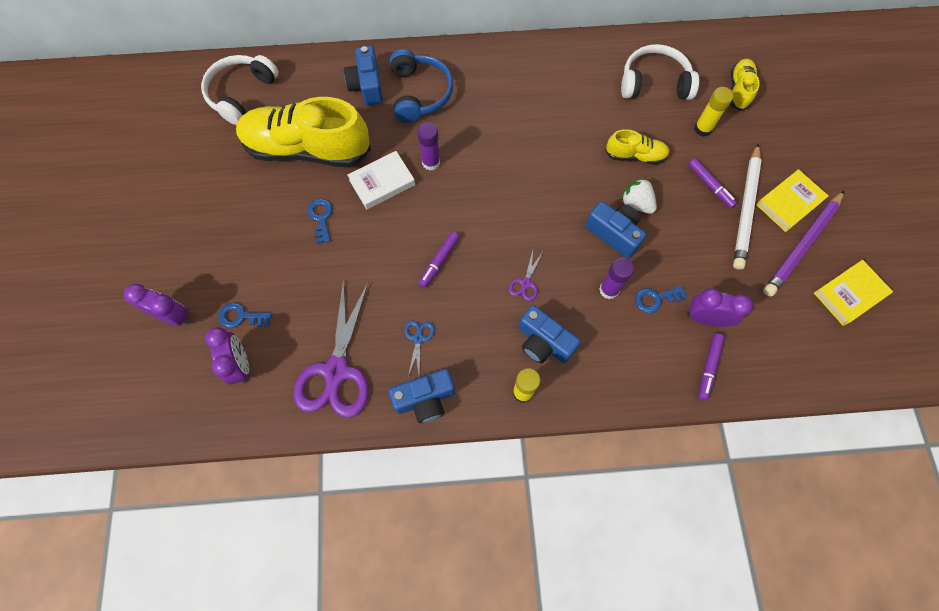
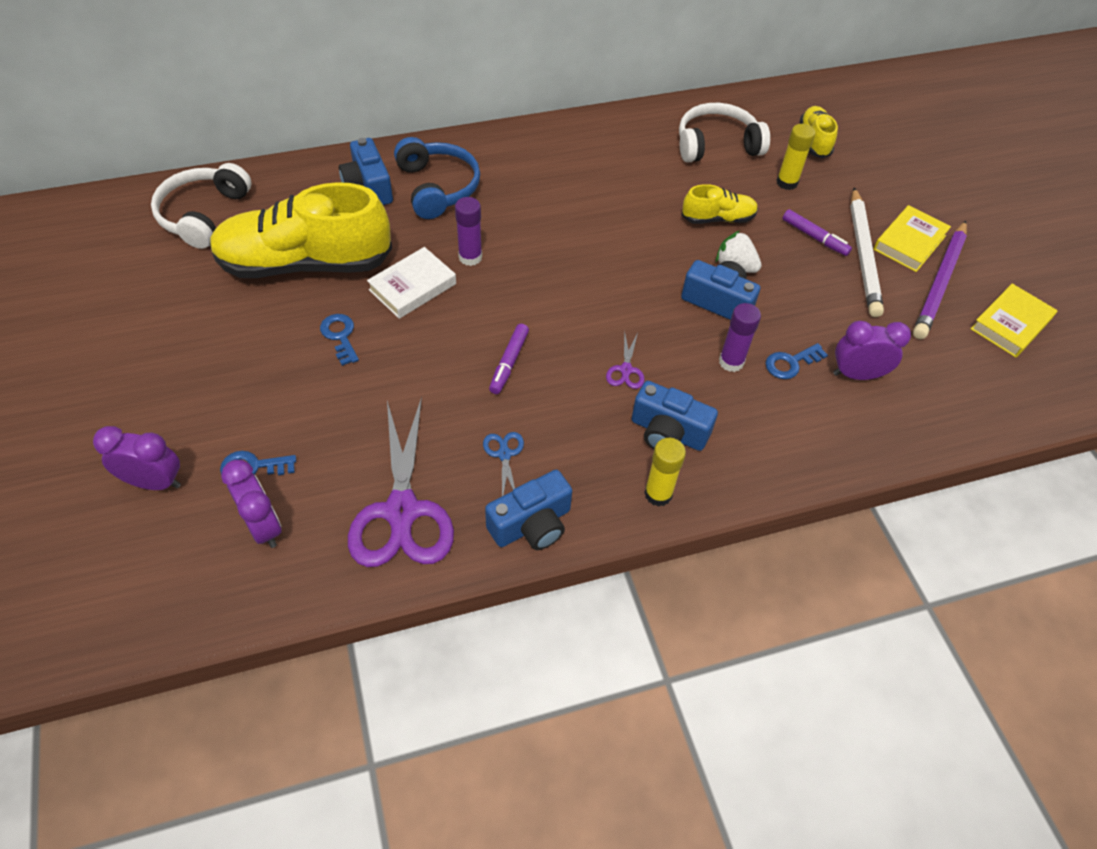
camera: 15 degrees left, 15 degrees down
purple marker [698,333,725,400] -> none

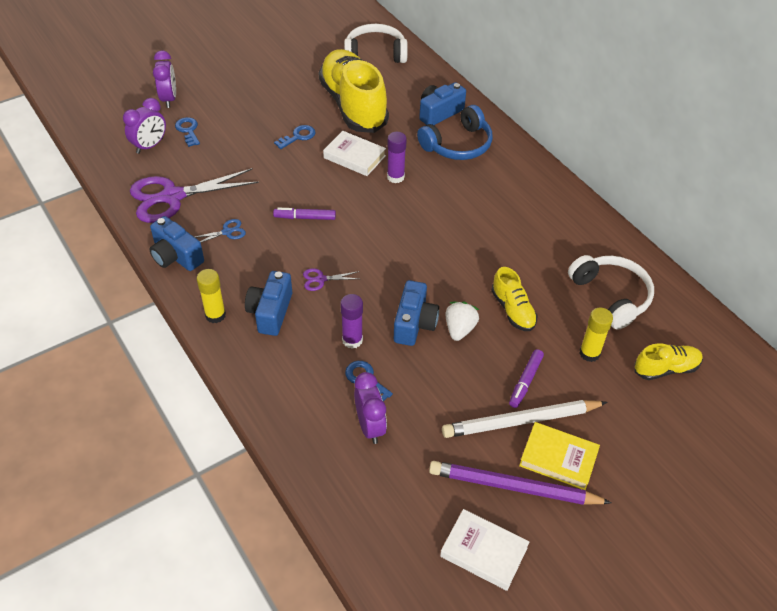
camera: 75 degrees right, 5 degrees down
yellow book [971,283,1058,357] -> white book [440,509,529,591]

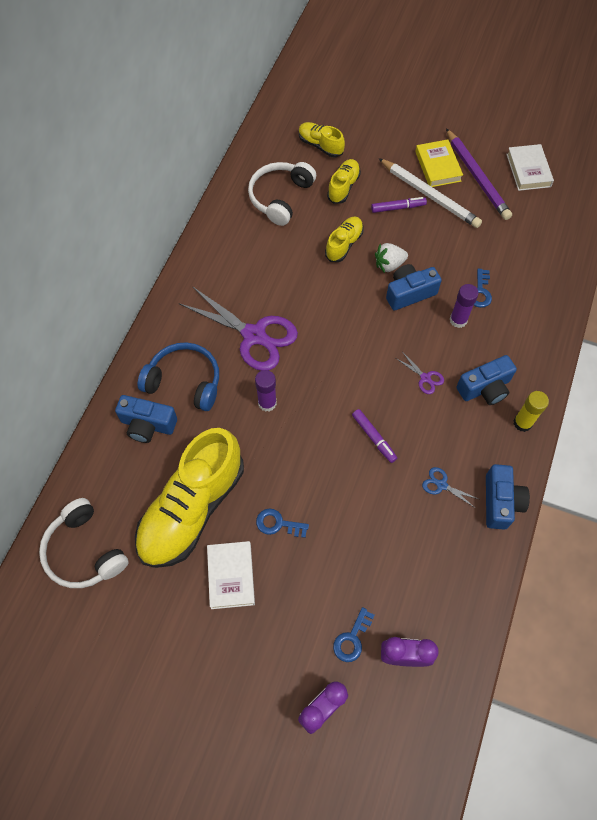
camera: 125 degrees left, 15 degrees up
purple scissors [130,168,259,223] -> purple scissors moved to [179,286,298,371]
white book [323,131,386,176] -> white book moved to [207,541,255,609]
purple clock [354,372,387,444] -> none
yellow glue stick [579,307,613,362] -> yellow shoe [327,159,361,204]

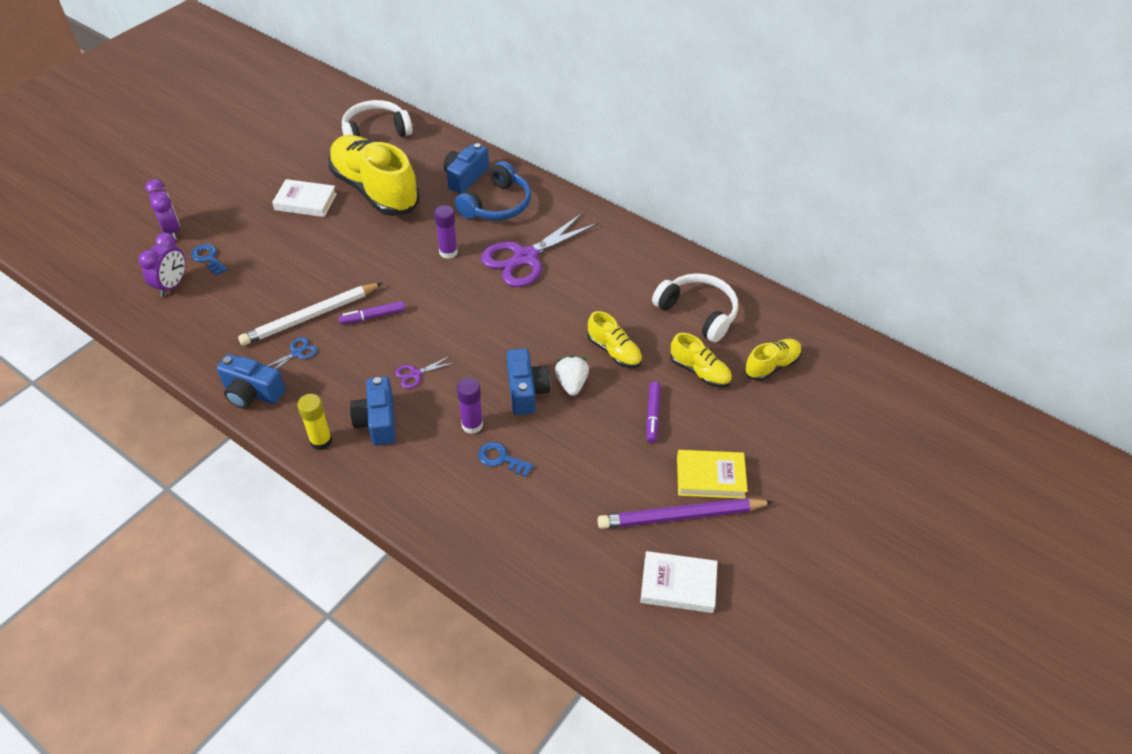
camera: 105 degrees right, 15 degrees down
blue key [256,508,309,538] -> none
white pencil [378,158,482,228] -> white pencil moved to [238,283,382,346]

